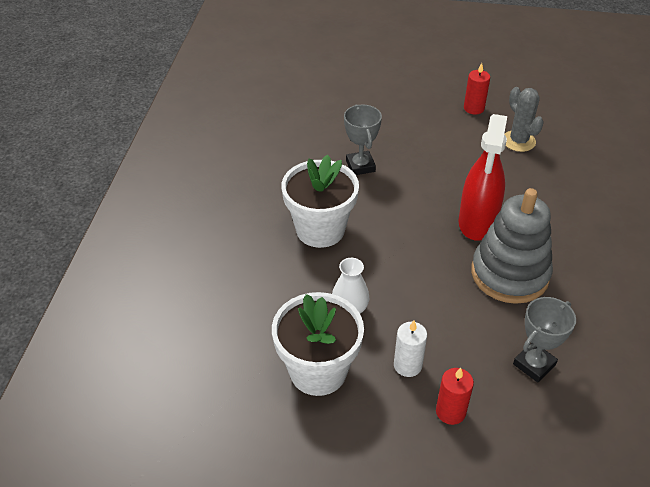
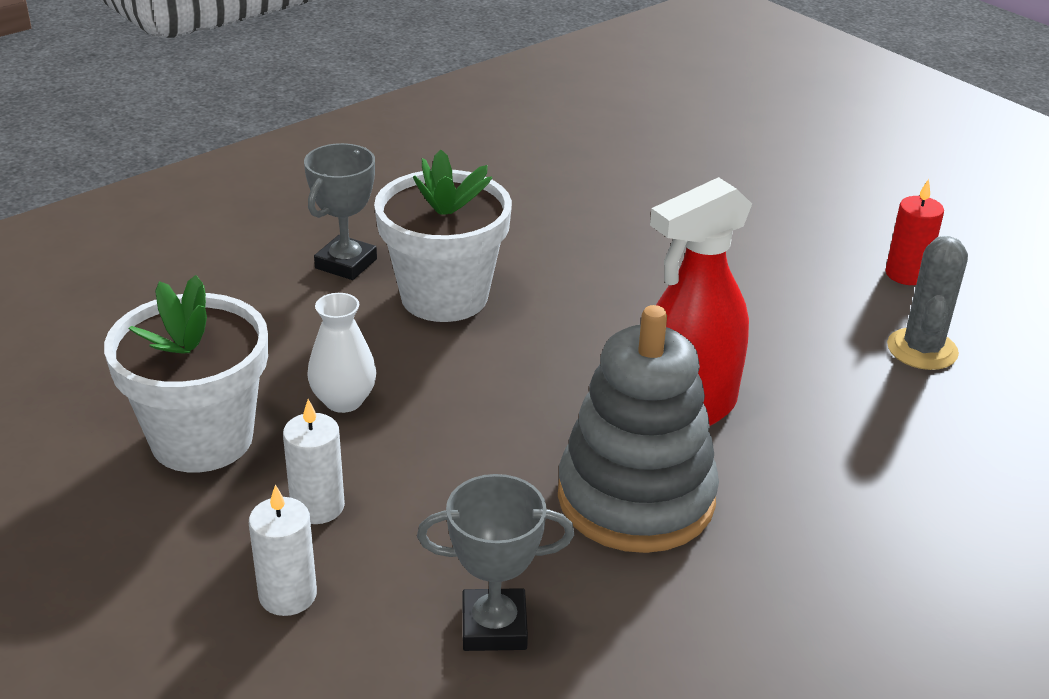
camera: 40 degrees right, 10 degrees down
grey trophy [344,105,382,175] -> grey trophy moved to [304,143,377,280]
red candle [436,368,474,425] -> white candle [249,484,317,616]

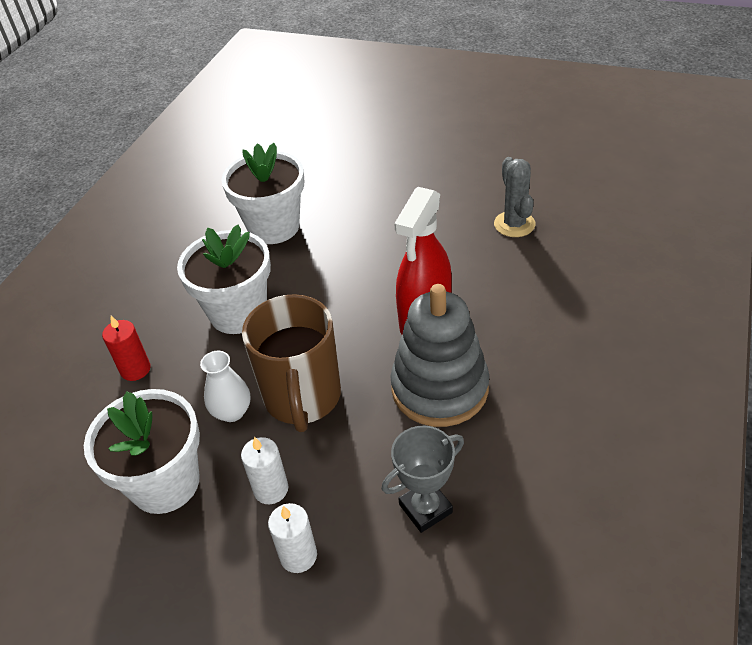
camera: 25 degrees left, 10 degrees up
grey trophy [304,143,377,280] -> none
red candle [886,179,944,285] -> red candle moved to [102,316,151,381]
none -> white flower pot [221,143,304,244]
none -> brown mug [242,294,341,432]

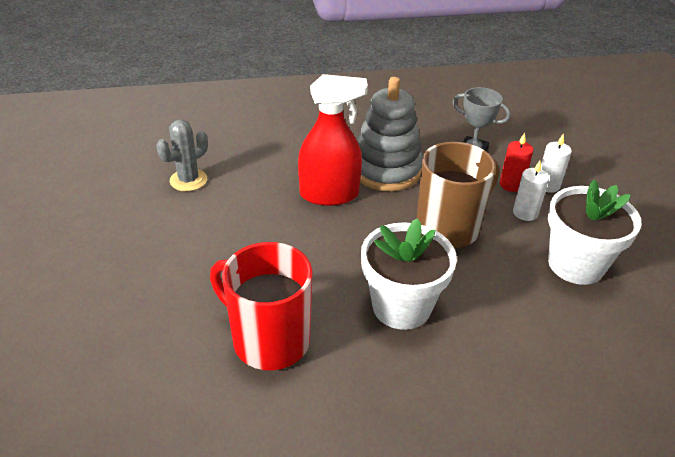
camera: 125 degrees left, 5 degrees down
red candle [102,316,151,381] -> red candle moved to [500,133,533,192]
white vase [200,351,250,422] -> none
white flower pot [221,143,304,244] -> red mug [210,242,313,370]

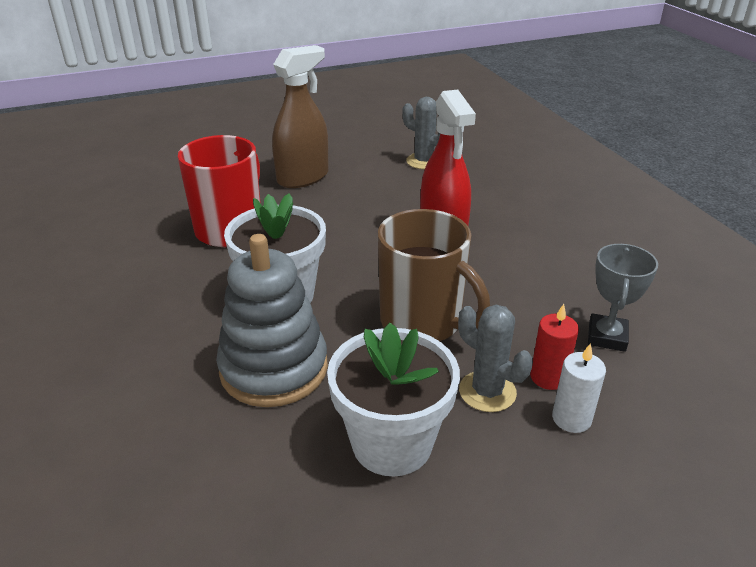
camera: 80 degrees right, 5 degrees down
grey stacking toy [357,77,423,191] -> grey stacking toy moved to [216,234,328,407]
white candle [513,161,549,221] -> grey cactus [458,305,533,412]
none -> brown spray bottle [272,45,329,188]

